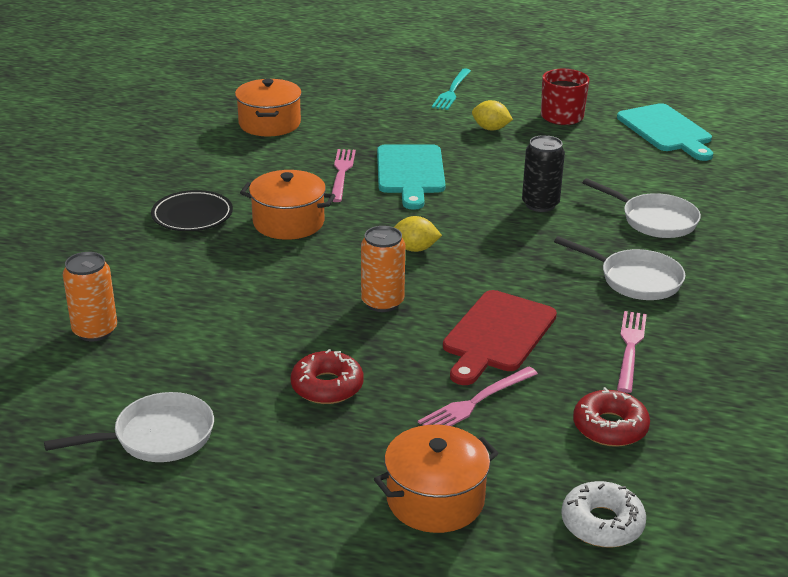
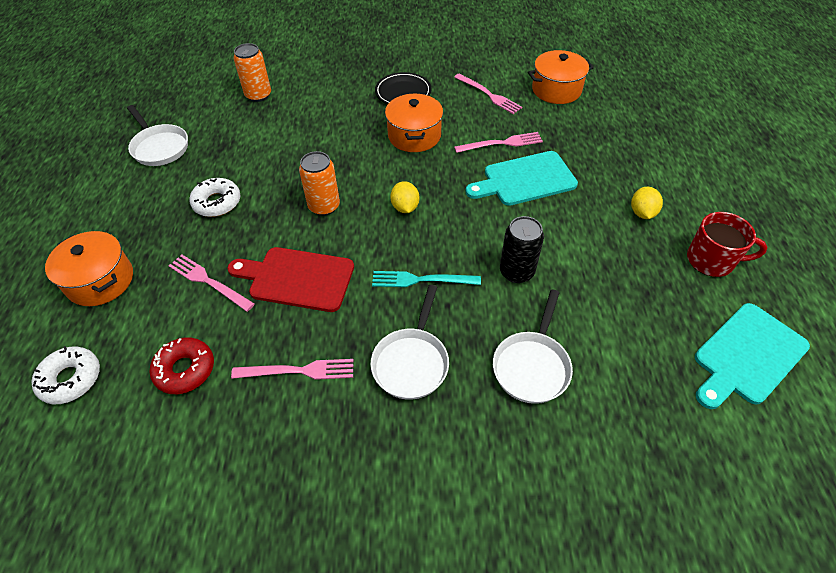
camera: 75 degrees right, 20 degrees up
red donut [291,349,363,404] -> white donut [189,178,240,217]
turquoise fork [432,68,471,110] -> turquoise fork moved to [372,271,481,287]
none -> pink fork [454,74,522,114]

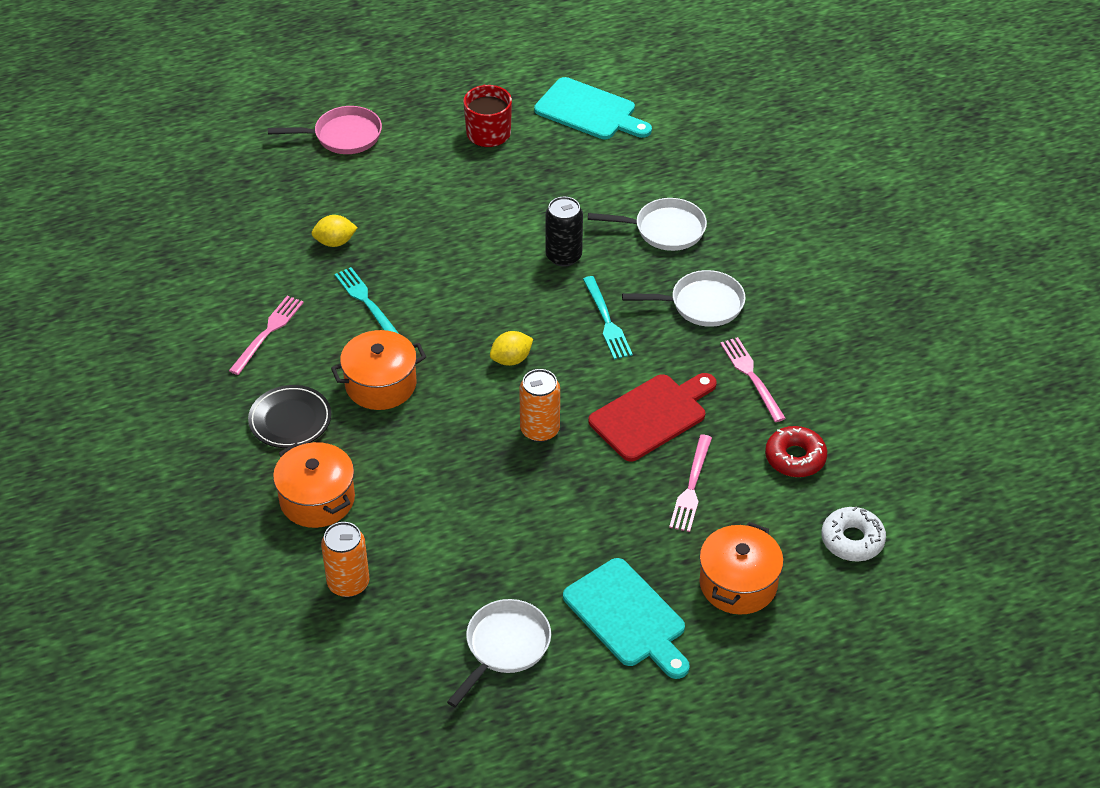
camera: 110 degrees left, 5 degrees down
white donut [189,178,240,217] -> none
red cutting board [227,247,354,312] -> red cutting board turned 120 degrees counterclockwise [588,373,717,461]
pink fork [454,132,543,153] -> turquoise fork [335,267,399,334]
turquoise cutting board [465,151,578,206] -> turquoise cutting board moved to [563,558,690,679]
orange pot [528,50,594,104] -> orange pot moved to [273,442,355,528]
yellow lemon [631,187,663,219] -> yellow lemon moved to [311,215,358,247]
none -> pink pan [268,106,382,154]

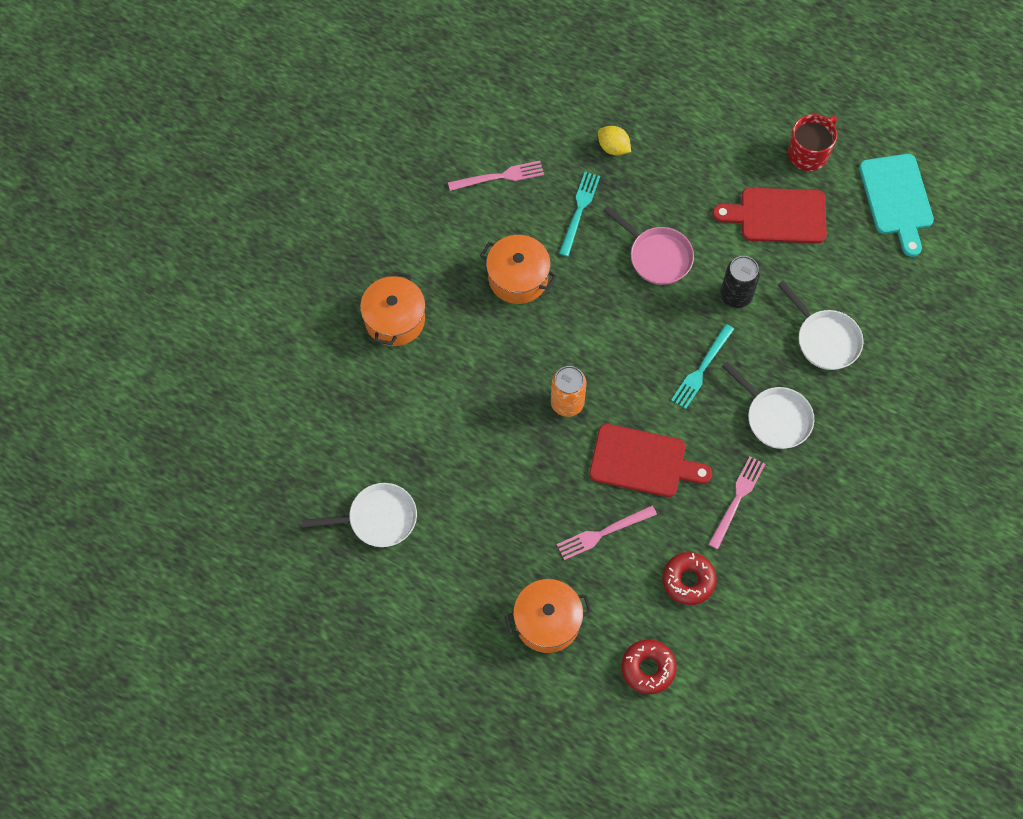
camera: 50 degrees right, 20 degrees up
black plate [248,385,331,448] -> none
pink pan [268,106,382,154] -> pink pan moved to [603,206,694,285]
orange can [321,522,369,597] -> none
yellow lemon [490,331,533,366] -> none
turquoise cutting board [563,558,690,679] -> none
white donut [821,507,886,561] -> red donut [621,639,677,694]
none -> red cutting board [712,188,827,243]

